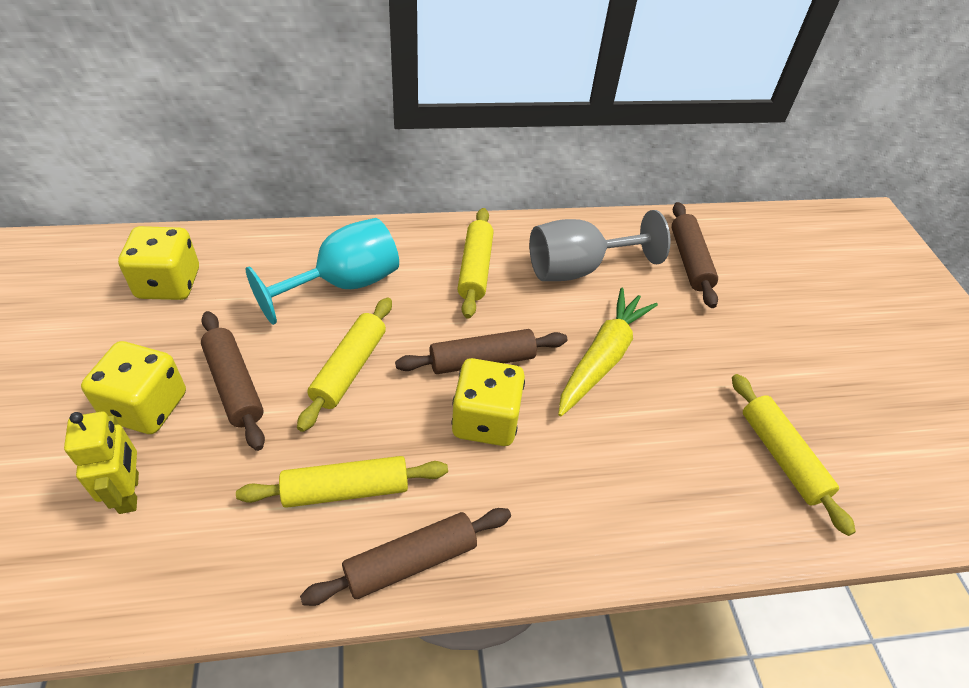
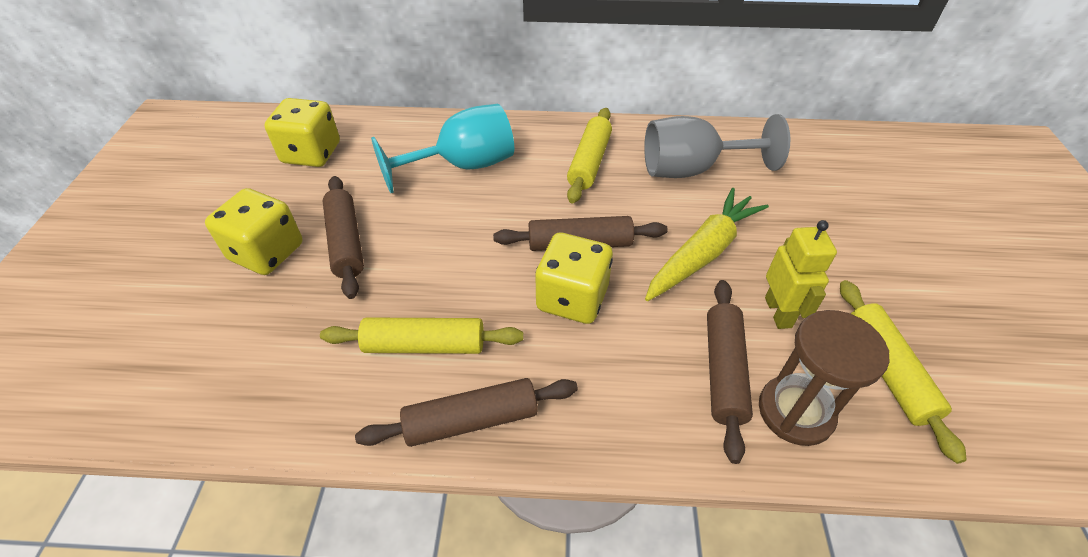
camera: 15 degrees right, 0 degrees up
yellow robot [64,411,139,514] -> yellow robot moved to [765,220,837,329]
yellow rolling pin [297,297,392,432] -> none
brown rolling pin [671,202,718,308] -> brown rolling pin moved to [707,280,753,464]
none -> brown hourglass [759,310,889,446]

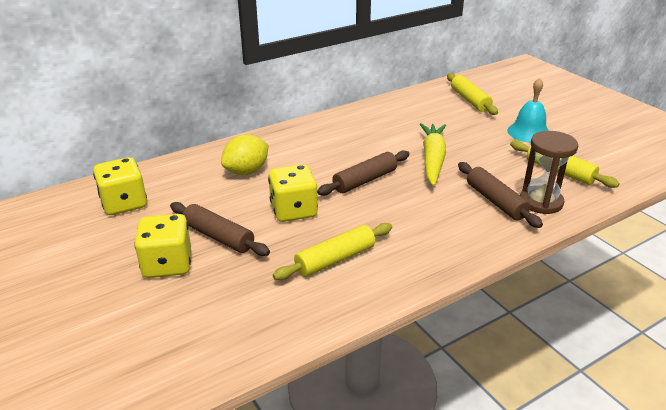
camera: 35 degrees left, 15 degrees down
brown rolling pin [355,378,578,447] -> none
turquoise goblet [371,104,514,193] -> yellow lemon [221,135,269,175]
yellow dice [535,232,613,324] -> yellow dice moved to [268,164,318,222]
yellow rolling pin [567,108,612,203] -> yellow rolling pin moved to [447,73,498,115]
grey goblet [644,114,790,178] -> none
yellow robot [765,220,837,329] -> none
none -> turquoise bell [507,78,549,143]

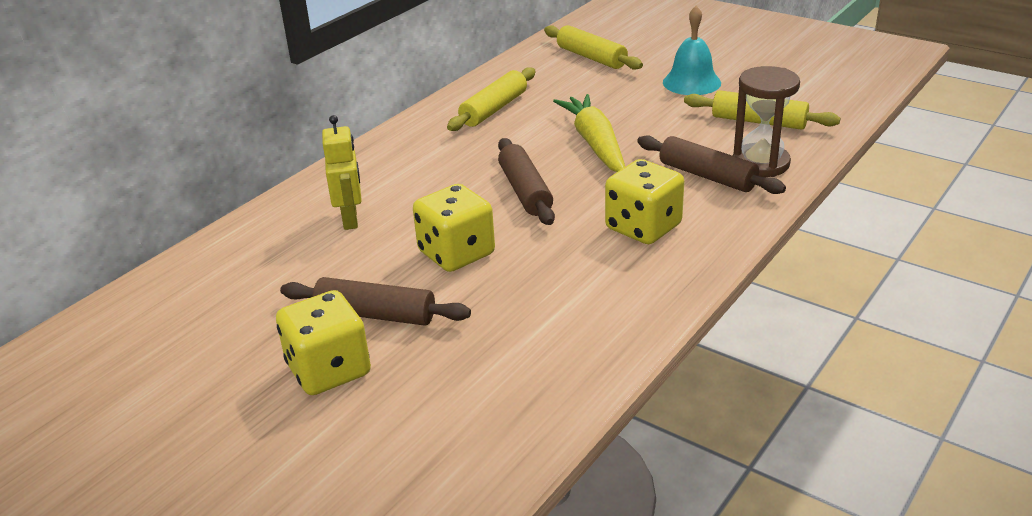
camera: 20 degrees left, 0 degrees up
yellow dice [93,157,147,215] -> yellow dice moved to [605,159,684,244]
yellow lemon [221,135,269,175] -> yellow robot [322,115,362,230]
yellow rolling pin [273,223,392,280] -> yellow rolling pin moved to [447,67,536,131]
brown rolling pin [317,150,409,196] -> brown rolling pin turned 45 degrees counterclockwise [498,138,555,225]

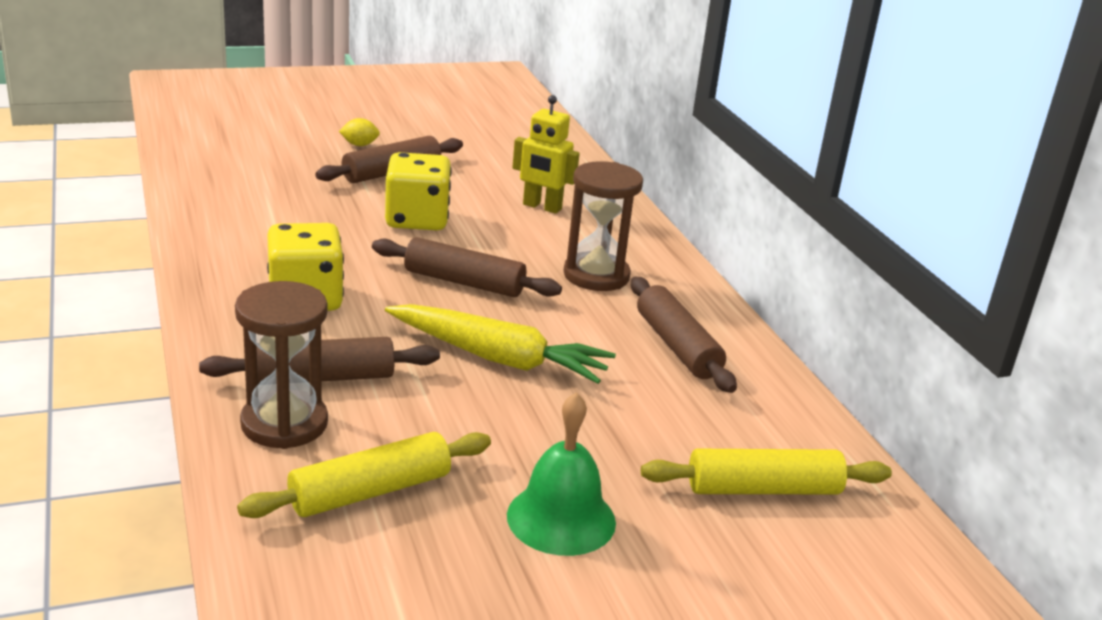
camera: 120 degrees right, 5 degrees down
yellow dice [276,290,371,395] -> yellow lemon [339,118,380,146]
yellow rolling pin [447,67,536,131] -> brown rolling pin [631,277,737,393]
turquoise bell [663,6,721,95] -> green bell [507,392,616,556]
none -> brown hourglass [564,161,643,291]

